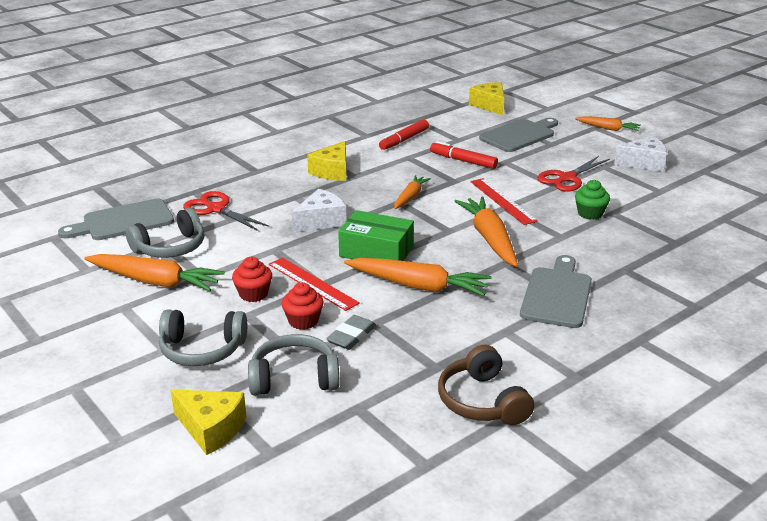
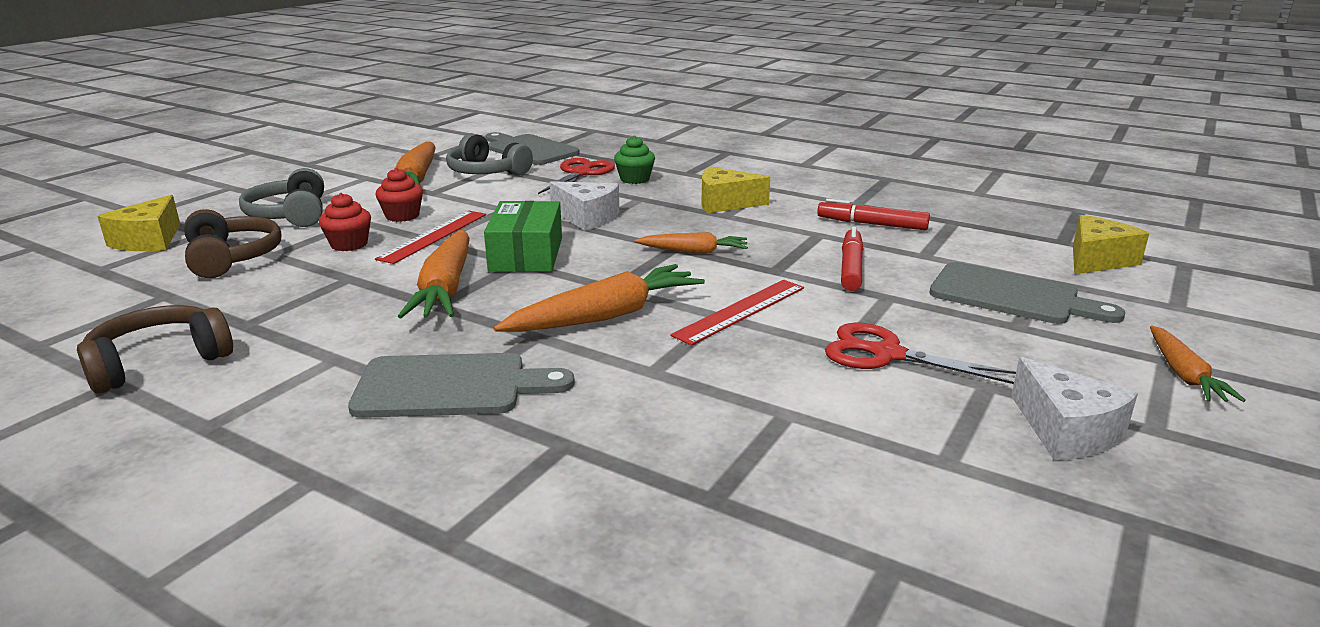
camera: 70 degrees right, 5 degrees down
grey headphones [248,334,340,396] -> brown headphones [184,209,281,278]
grey eraser [326,315,376,350] -> none
green cupcake [575,180,610,220] -> green cupcake moved to [614,135,655,184]

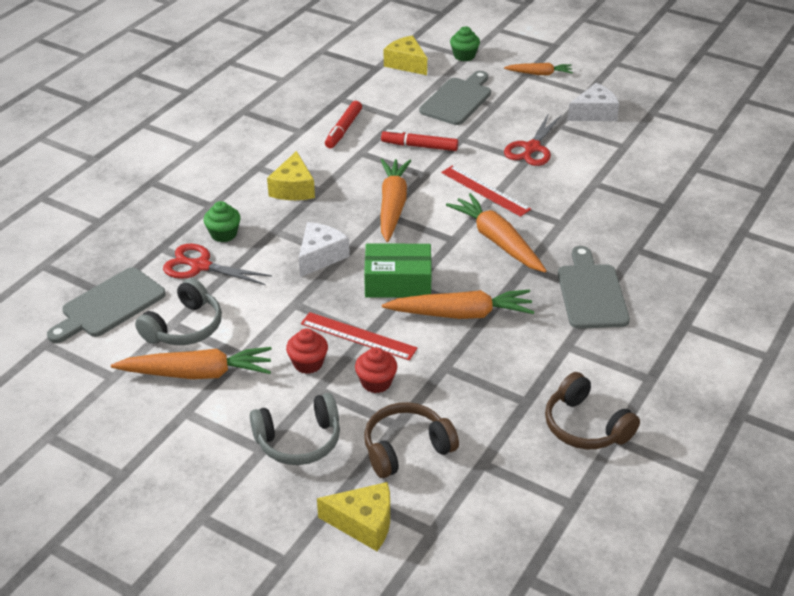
camera: 90 degrees left, 15 degrees up
orange carrot [635,232,748,254] -> orange carrot [380,159,411,242], size x1.70
none -> green cupcake [450,26,480,61]

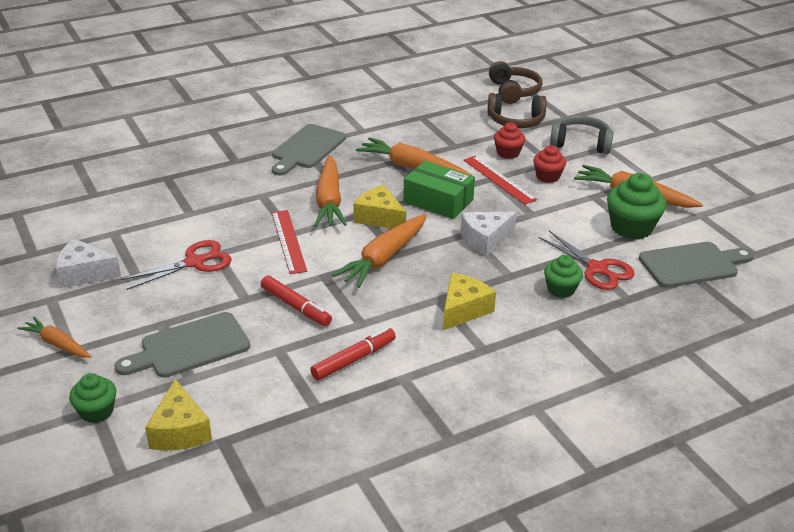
camera: 150 degrees left, 5 degrees down
grey headphones [135,278,222,345] -> green cupcake [607,173,666,239]
yellow cheese [317,482,390,551] -> yellow cheese moved to [353,185,406,229]
brown headphones [545,372,640,449] -> brown headphones moved to [489,61,543,104]

